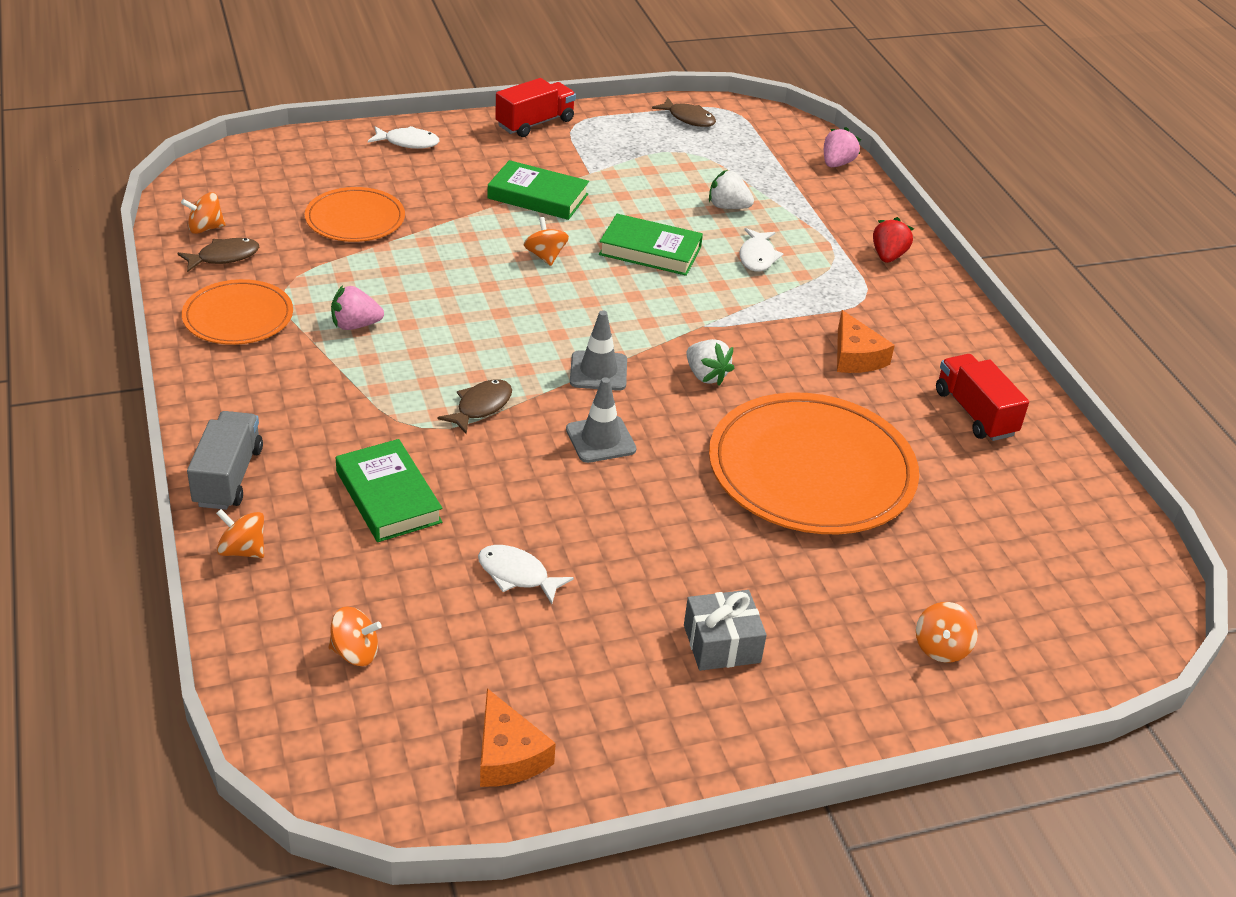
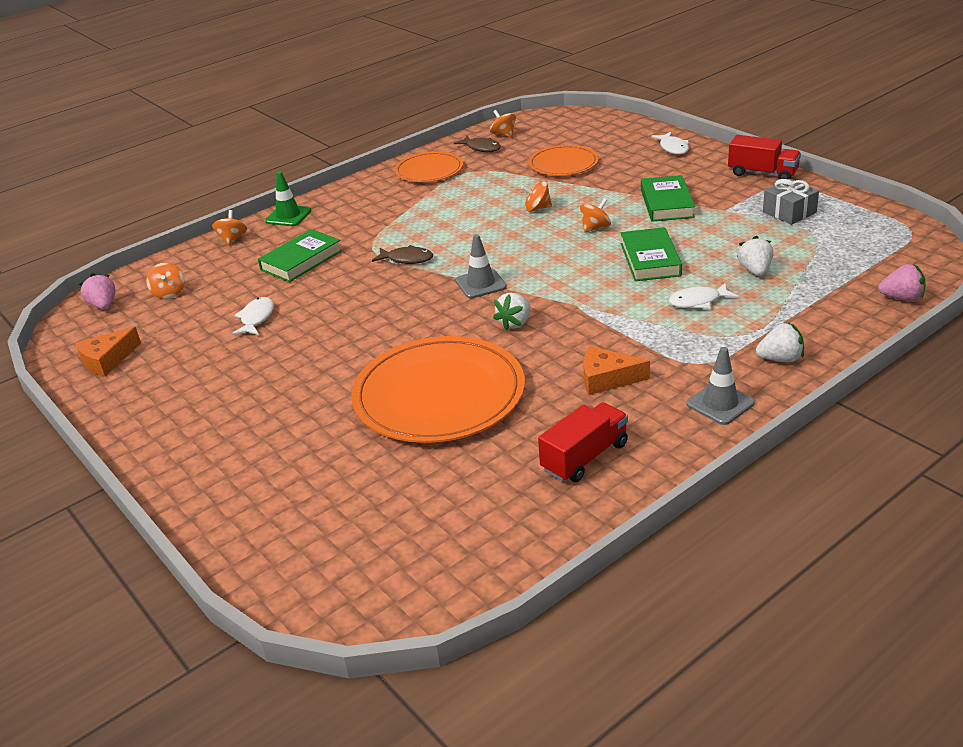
camera: 75 degrees right, 5 degrees down
grey truck [187,411,263,510] -> green traffic cone [265,171,311,226]
pink strawberry [331,285,384,330] -> pink strawberry moved to [79,273,115,310]
grey traffic cone [566,377,637,463] -> grey traffic cone moved to [687,347,755,425]
brown fish [652,97,716,127] -> none
grey gift [684,590,767,671] -> grey gift moved to [763,179,819,225]
orange cheese [837,310,895,373] -> orange cheese turned 45 degrees clockwise [583,346,650,395]
red strawberry [873,217,914,263] -> white strawberry [756,322,804,362]
orange spinning top [916,602,978,663] -> orange spinning top moved to [521,181,552,212]

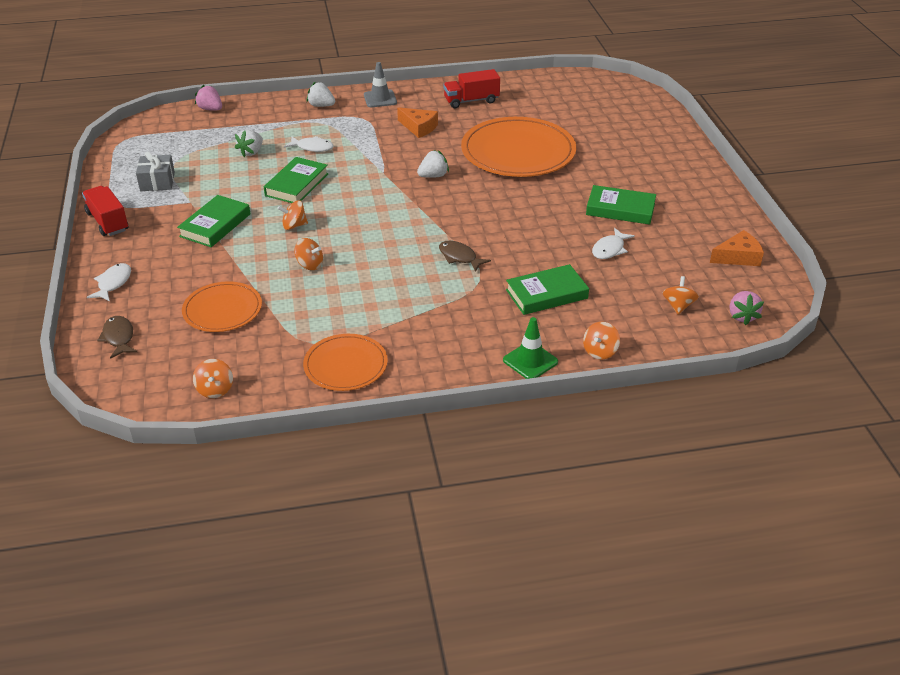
camera: 155 degrees left, 5 degrees up
brown fish [454,136,501,152] -> brown fish moved to [97,316,137,359]
grey traffic cone [456,234,507,298] -> none
none -> green book [586,185,656,225]

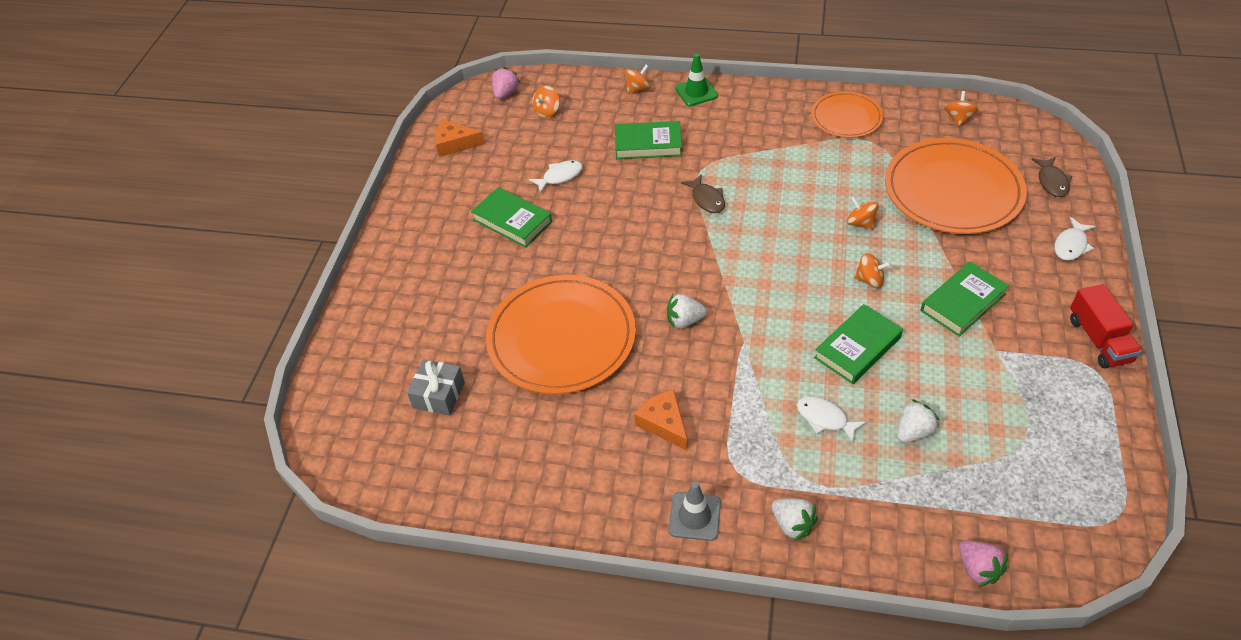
camera: 155 degrees left, 10 degrees up
grey gift [136,152,175,191] -> grey gift moved to [407,359,465,415]
orange plate [182,281,262,332] -> orange plate [885,138,1027,234], size x1.79
red truck [443,69,500,108] -> none

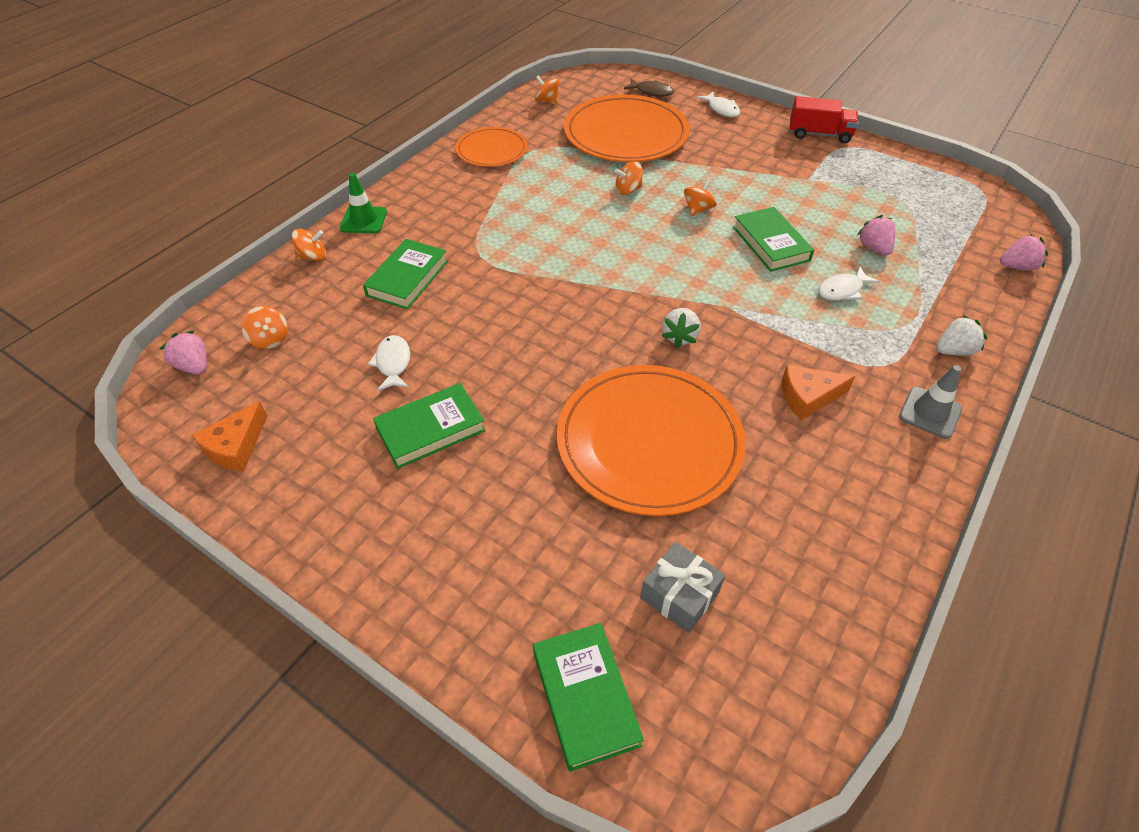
camera: 70 degrees left, 0 degrees up
orange spinning top [625,65,651,94] -> orange spinning top turned 90 degrees clockwise [292,229,326,261]
brown fish [681,174,725,213] -> none
white strawberry [897,399,939,443] -> pink strawberry [857,215,895,255]
green book [921,262,1009,337] -> green book moved to [533,623,644,772]

